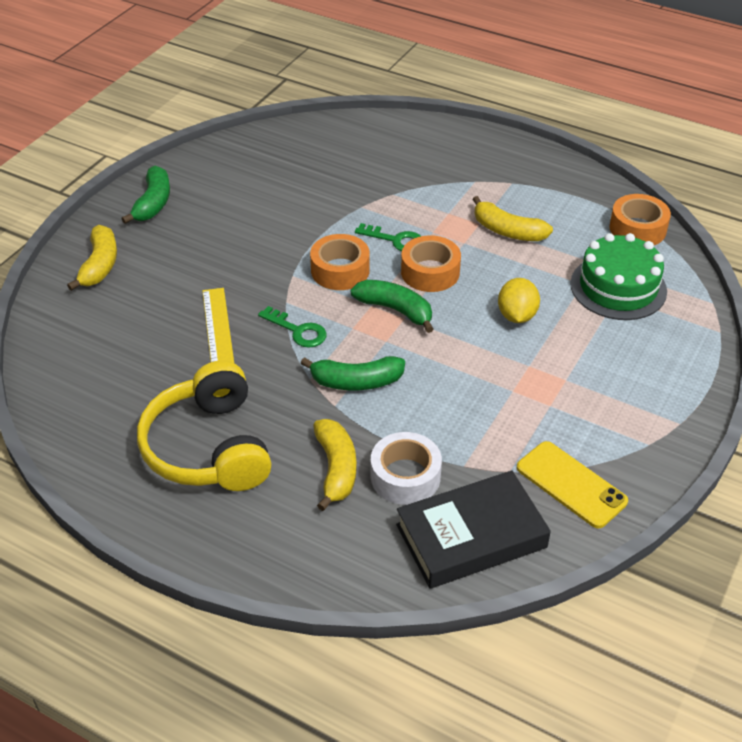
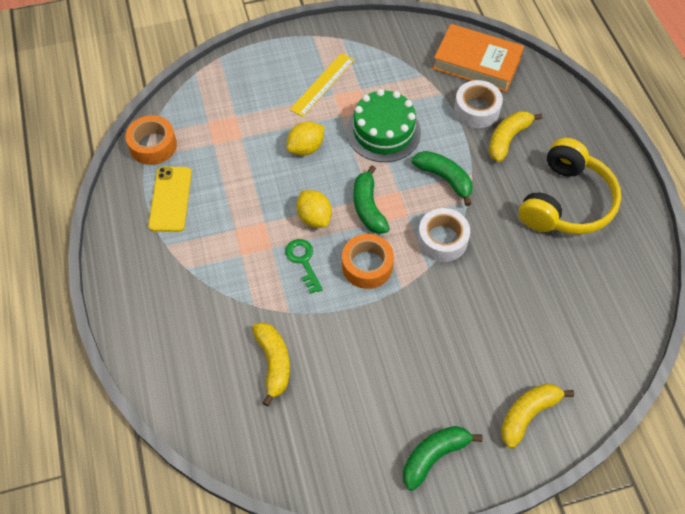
camera: 135 degrees left, 15 degrees up
yellow ruler [202,288,234,363] -> yellow ruler moved to [290,53,354,117]
green key [258,306,327,348] -> white tape [418,208,470,262]
black book [396,470,551,589] -> orange book [433,24,524,92]
orange tape [401,235,461,292] -> yellow lemon [296,190,332,228]
yellow banana [472,196,553,241] -> yellow banana moved to [252,322,290,406]
yellow phone [517,441,628,529] -> yellow phone moved to [148,167,192,232]
green cake [570,233,667,320] -> green cake moved to [346,89,421,162]

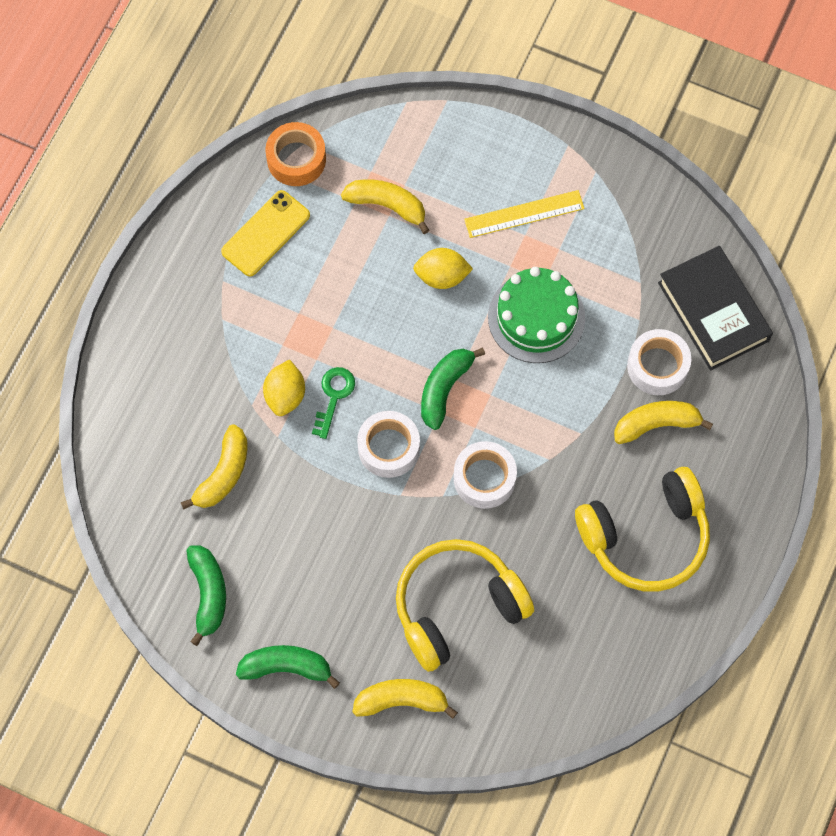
camera: 40 degrees right, 10 degrees up
yellow lemon [296,190,332,228] -> yellow lemon moved to [263,359,305,416]
orange tape [342,234,394,289] -> white tape [357,411,420,478]
green banana [411,151,472,206] -> green banana moved to [186,546,226,646]
orange book [433,24,524,92] -> black book [658,246,773,370]
none -> yellow banana [341,179,430,234]
none -> yellow headphones [396,539,534,672]

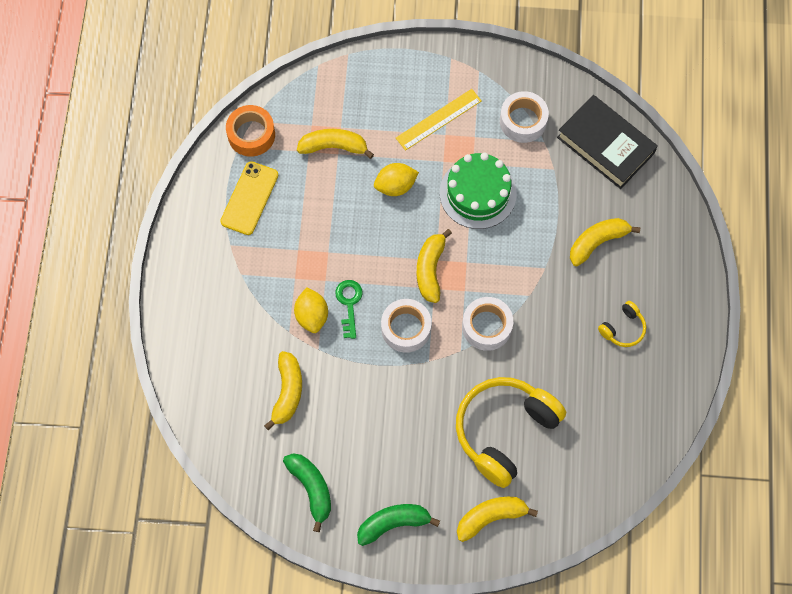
camera: 20 degrees left, 0 degrees up
green banana [421,348,485,430] -> yellow banana [417,229,452,303]
yellow headphones [575,467,710,592] -> yellow headphones [598,301,646,347], size x0.44
white tape [627,329,691,395] -> white tape moved to [500,91,549,143]

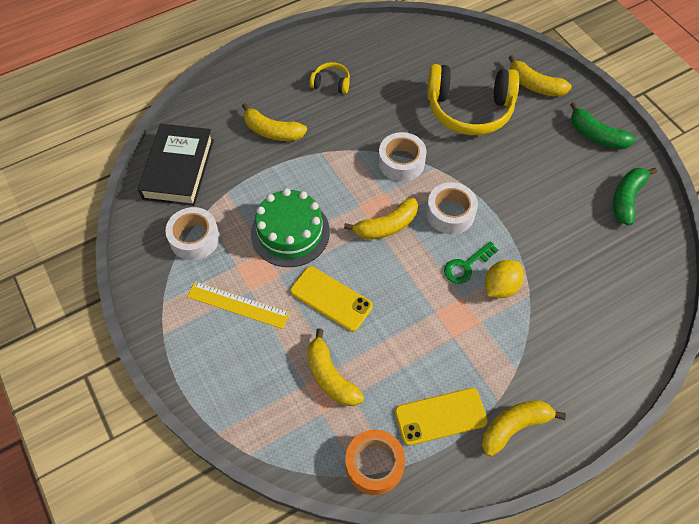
camera: 125 degrees left, 10 degrees down
yellow banana [264,351,302,430] -> yellow banana moved to [482,400,566,456]
yellow lemon [374,163,419,196] -> yellow phone [290,266,373,332]

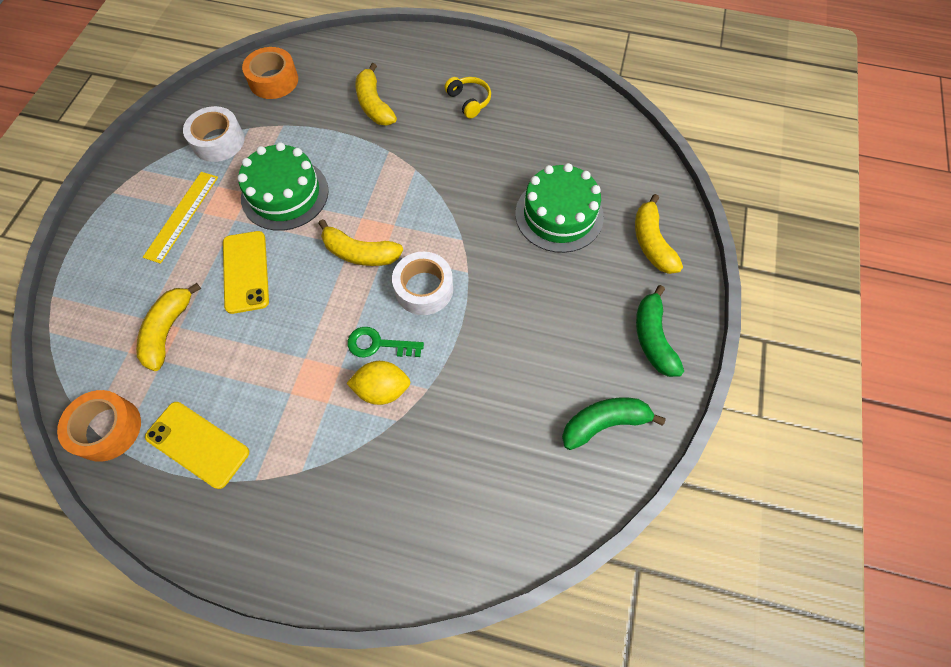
camera: 45 degrees right, 5 degrees up
black book [138,124,214,206] -> orange tape [242,47,298,99]
yellow ruler [187,282,290,329] -> yellow ruler turned 45 degrees clockwise [143,172,218,264]
white tape [378,132,427,182] -> none
yellow headphones [427,64,519,135] -> green cake [515,163,604,253]
yellow banana [482,400,566,456] -> none

